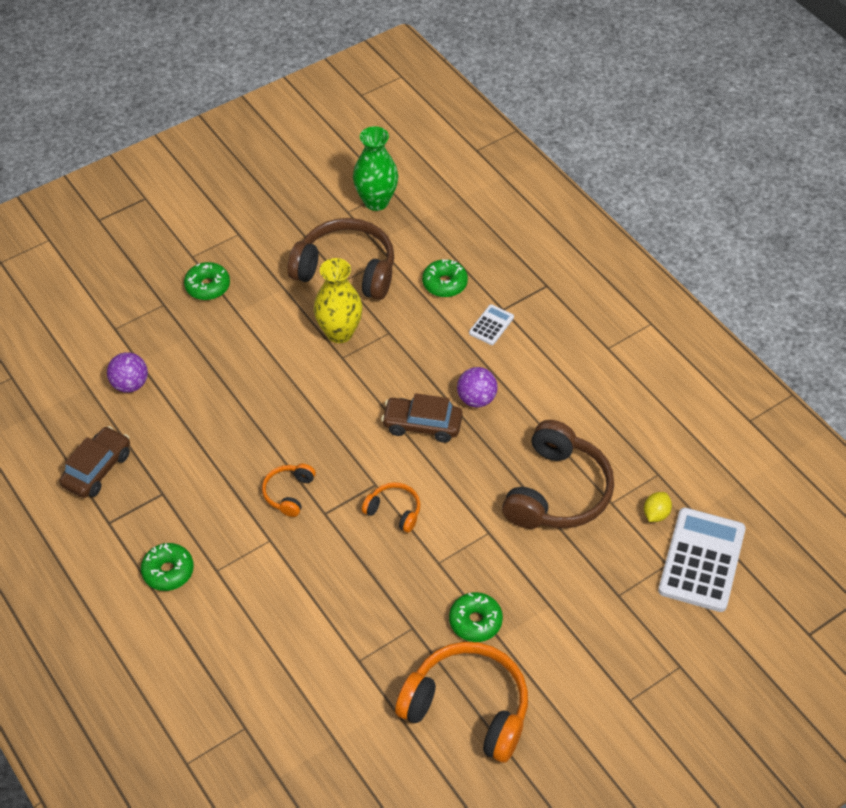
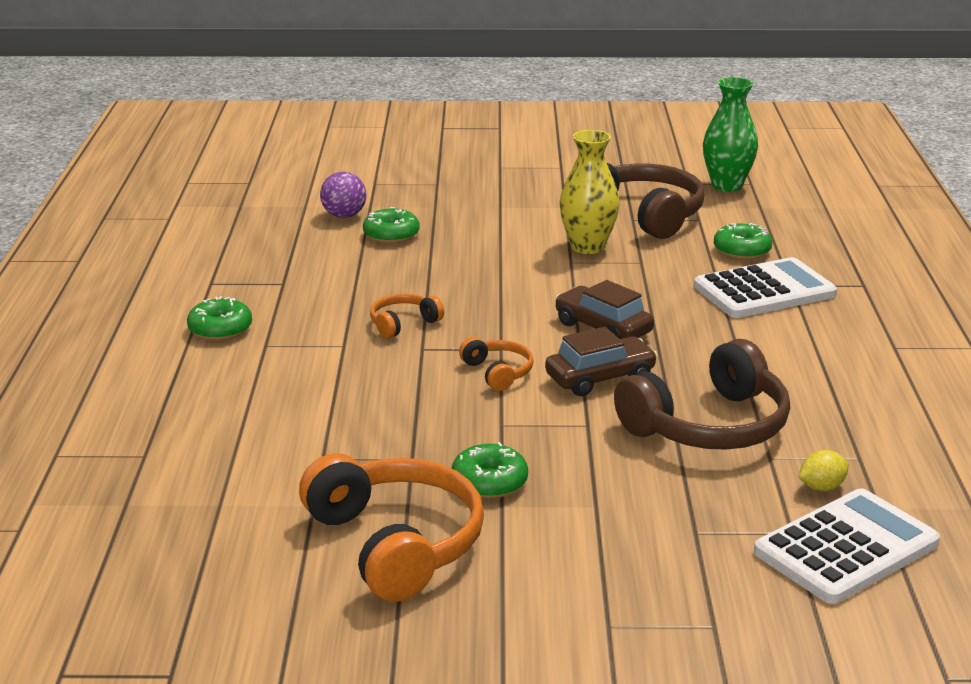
camera: 35 degrees right, 25 degrees down
brown car [60,426,130,498] -> brown car moved to [545,327,658,396]
green donut [184,262,230,300] -> green donut moved to [363,207,420,244]
purple ball [457,367,498,408] -> none
white calculator [469,304,514,345] -> white calculator [694,257,837,318], size x2.12

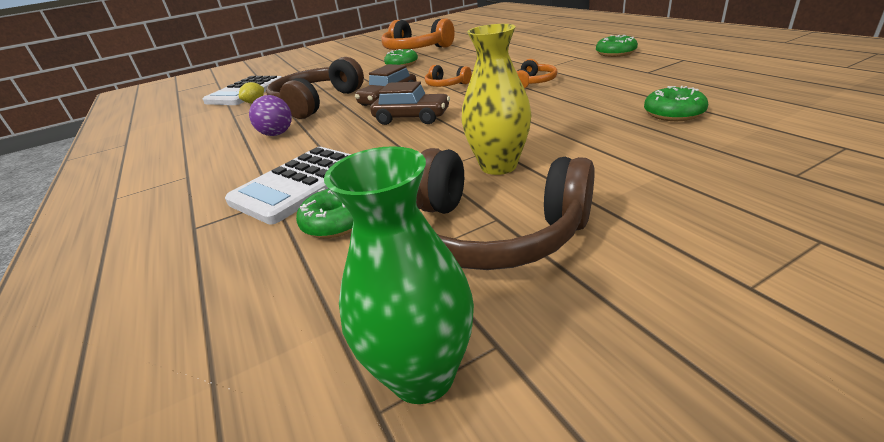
camera: 155 degrees right, 5 degrees up
purple ball [320,172,366,218] -> purple ball moved to [249,95,292,136]

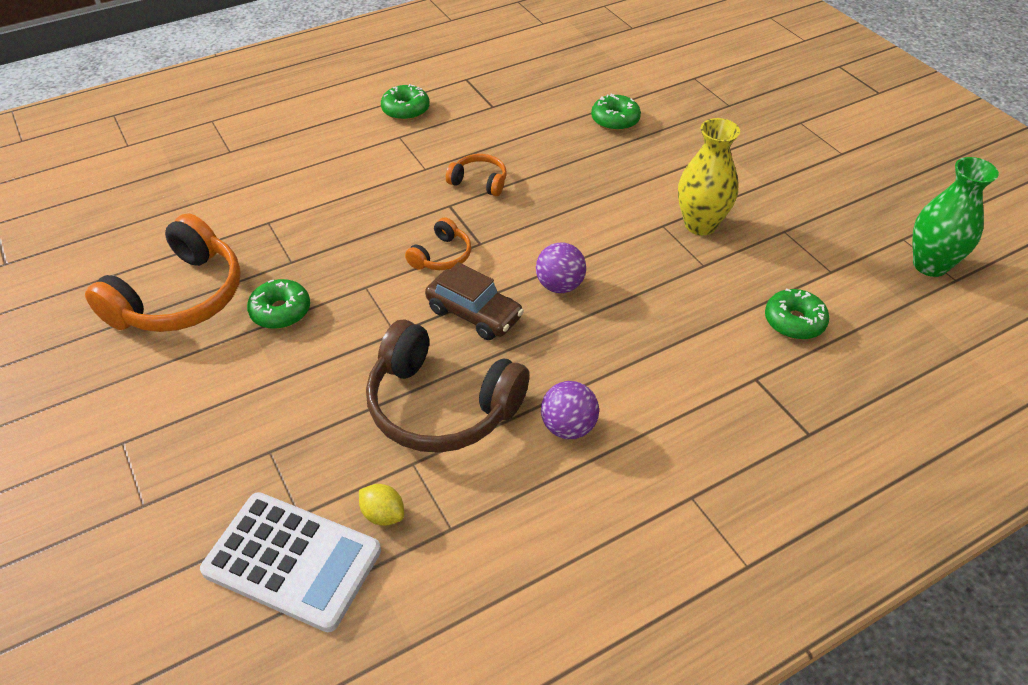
camera: 95 degrees left, 15 degrees up
white calculator [225,147,352,225] -> none
brown car [370,81,450,125] -> purple ball [536,243,586,293]
brown headphones [416,148,595,270] -> none

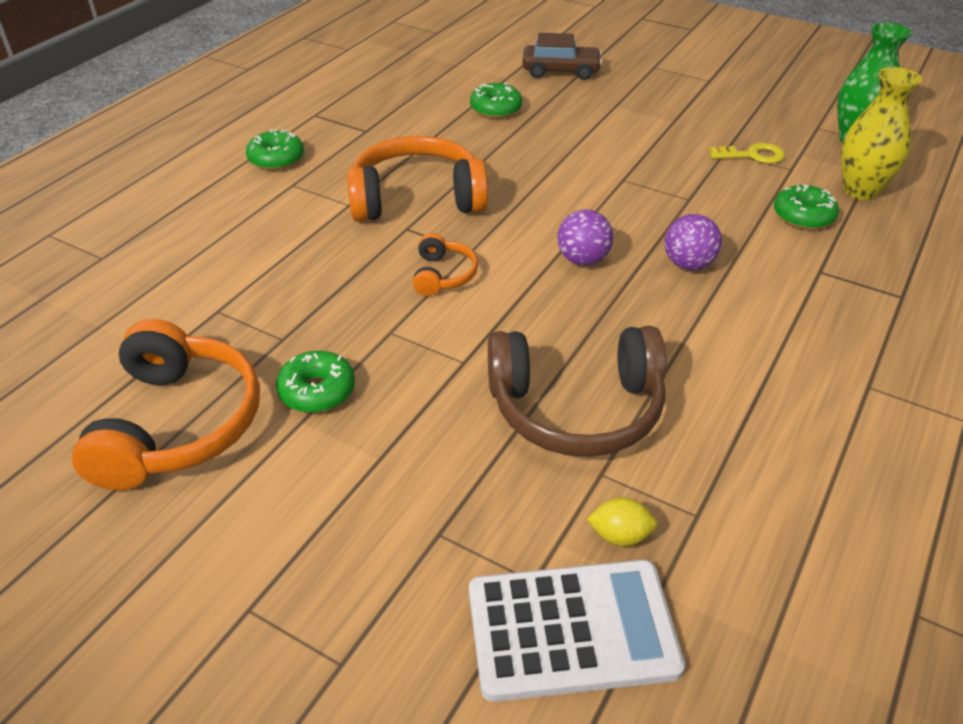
camera: 30 degrees left, 5 degrees down
brown car [425,262,524,340] -> brown car moved to [522,33,602,80]
orange headphones [446,154,506,196] -> orange headphones [347,136,488,222], size x2.07
purple ball [541,381,599,439] -> purple ball moved to [665,214,722,270]
yellow vase [678,118,740,235] -> yellow vase moved to [841,67,922,200]
none -> yellow key [709,143,785,164]

